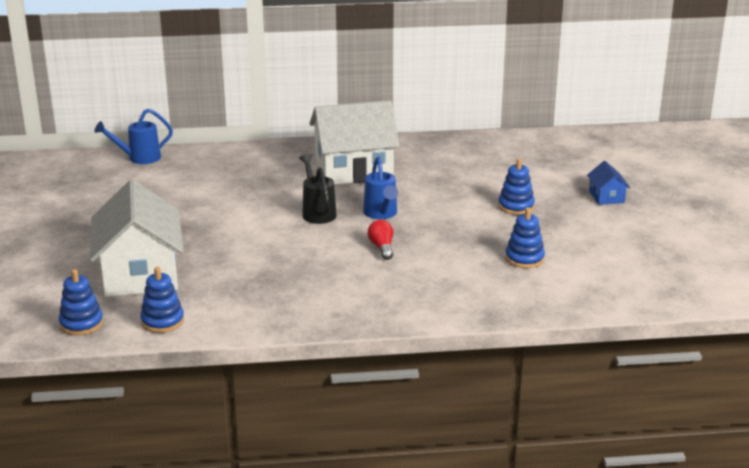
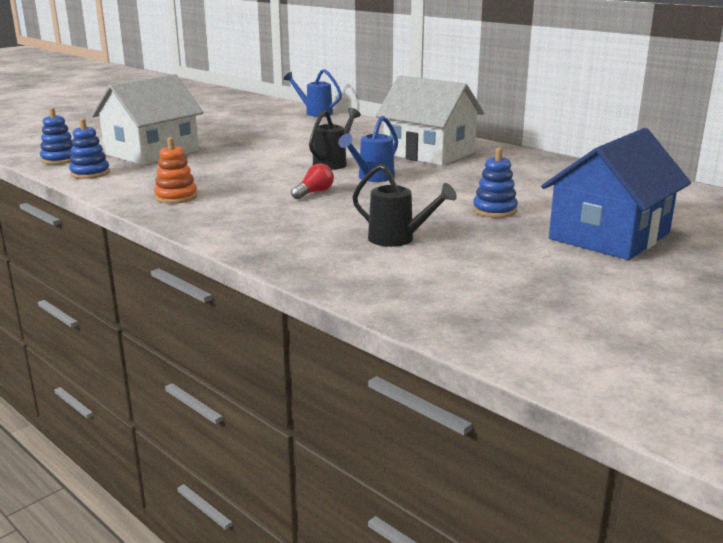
camera: 50 degrees right, 5 degrees down
blue stacking toy [505,208,545,268] -> black watering can [352,164,457,247]
blue house [587,161,630,205] -> blue house [541,128,691,260], size x2.30
none -> orange stacking toy [154,137,198,204]

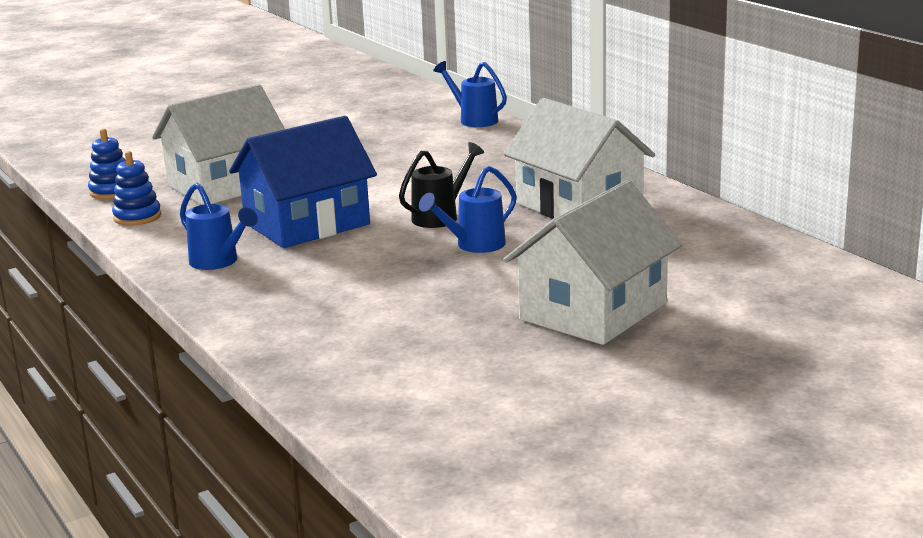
camera: 15 degrees right, 0 degrees up
orange stacking toy [154,137,198,204] -> blue watering can [180,183,258,270]
red light bulb [291,164,334,199] -> none
black watering can [352,164,457,247] -> none
blue stacking toy [473,148,518,218] -> white house [503,180,682,345]
blue house [541,128,691,260] -> blue house moved to [229,116,377,248]

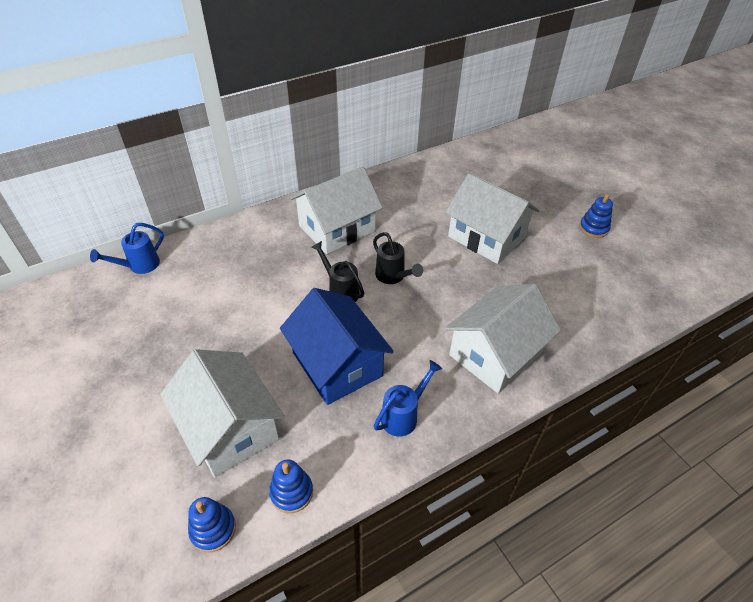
camera: 90 degrees left, 25 degrees up
blue watering can [419,166,517,253] -> black watering can [373,232,423,284]
none -> white house [445,284,561,393]
none -> blue stacking toy [579,194,613,238]

